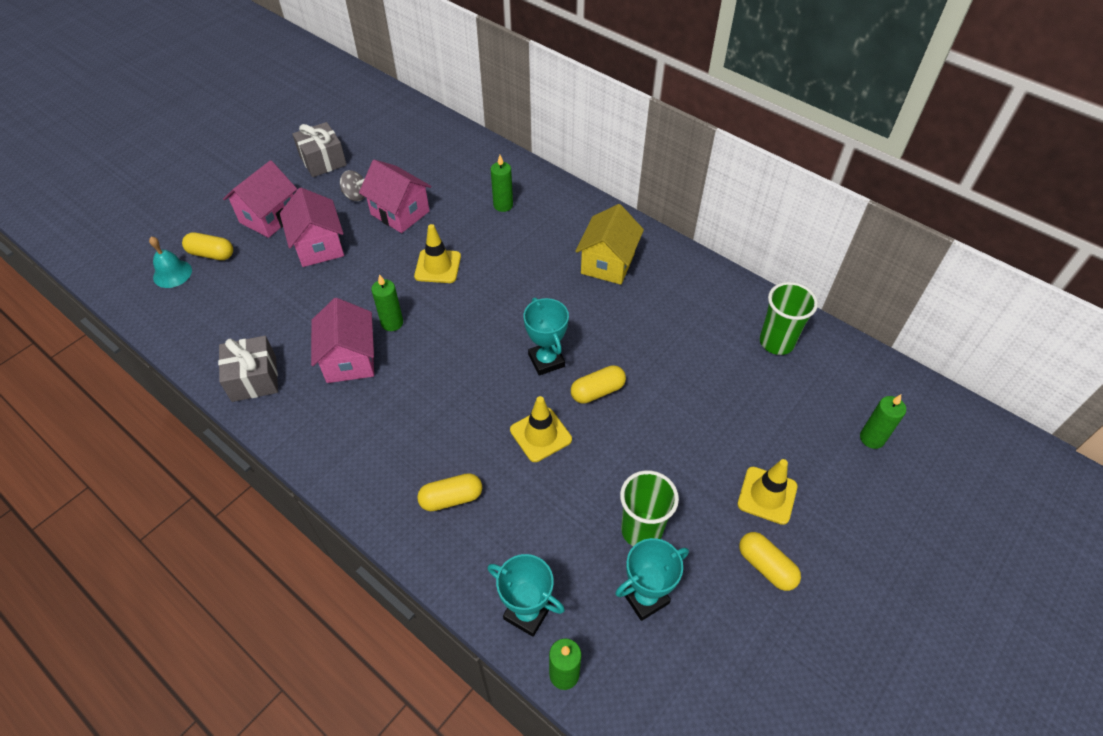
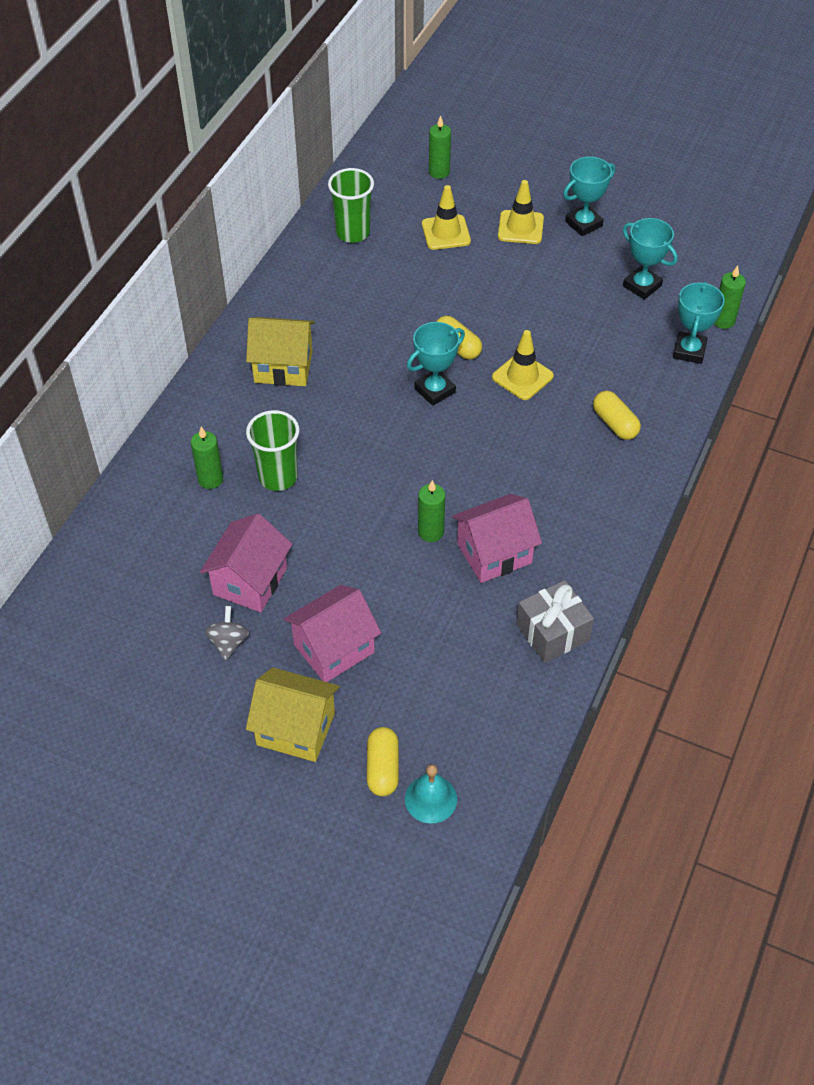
camera: 105 degrees left, 0 degrees up
pink house [223,160,297,238] -> yellow house [246,667,340,762]
grey gift [292,122,347,177] -> none
yellow traffic cone [414,224,461,283] -> yellow traffic cone moved to [422,185,471,250]
green cup [620,470,679,546] -> green cup moved to [246,410,299,491]
yellow capsule [739,532,801,591] -> turquoise trophy [563,156,615,236]

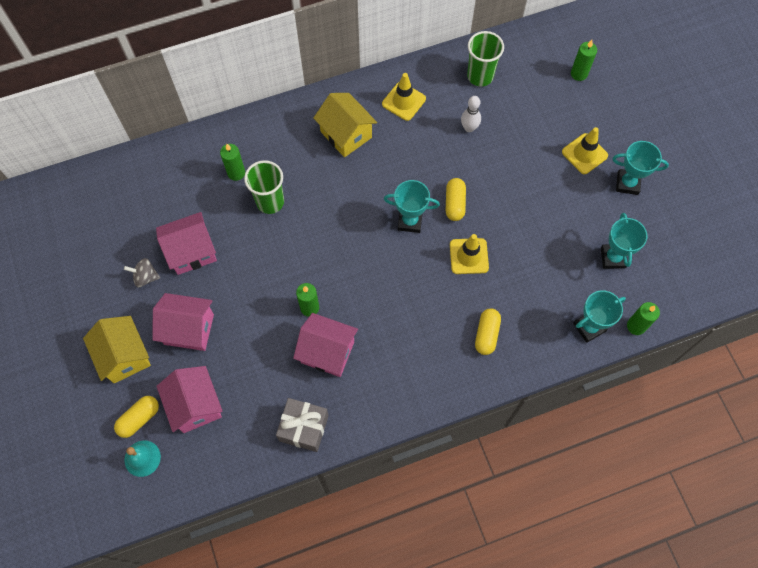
camera: 45 degrees right, 15 degrees up
grey spinning top [205,606,249,661] -> grey spinning top turned 135 degrees counterclockwise [124,258,160,287]
yellow traffic cone [422,185,471,250] -> yellow traffic cone moved to [382,73,426,121]
none -> pink house [156,366,222,433]
none -> white bowling pin [461,96,481,132]

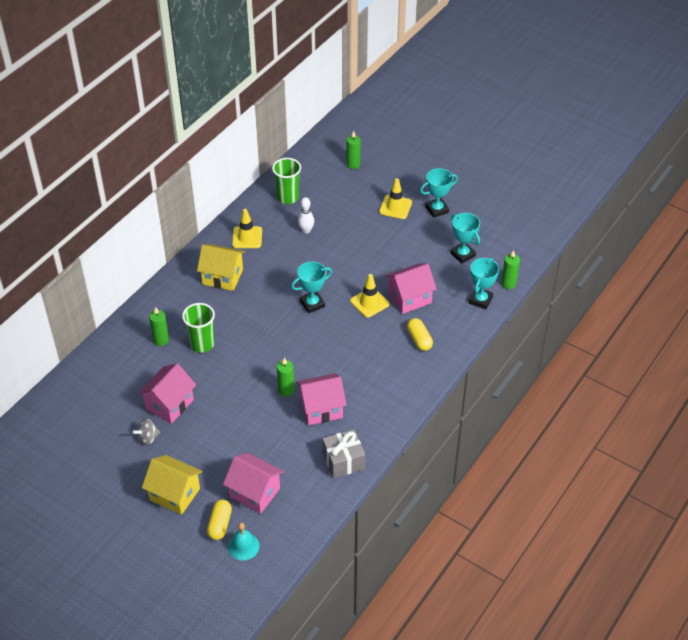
camera: 35 degrees left, 20 degrees down
pink house [152,293,214,351] -> pink house moved to [385,263,437,314]
yellow capsule [446,178,466,221] -> none

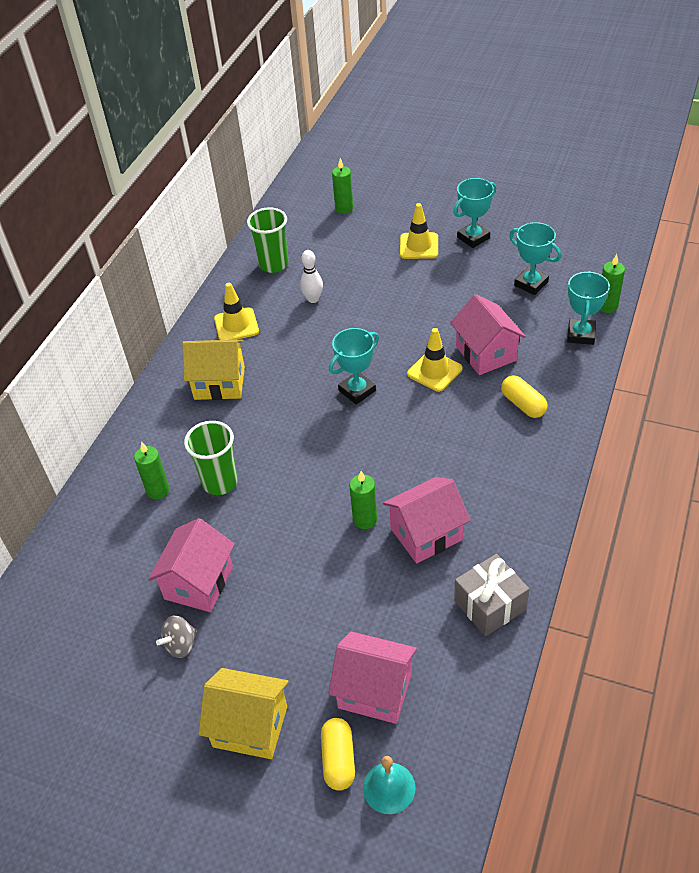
camera: 10 degrees left, 0 degrees up
pink house [385,263,437,314] -> pink house turned 75 degrees counterclockwise [450,294,526,375]

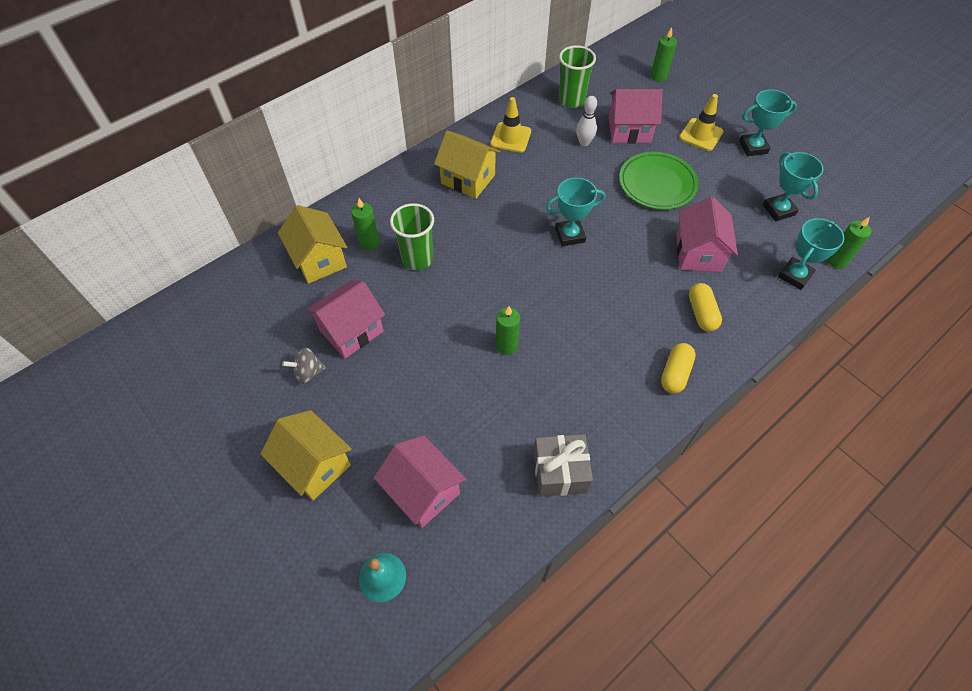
camera: 25 degrees right, 10 degrees up
yellow capsule [321,718,355,791] -> yellow capsule moved to [661,343,696,394]
pink house [383,477,471,564] -> pink house moved to [609,89,663,143]
yellow traffic cone [407,328,462,392] -> none
none -> yellow house [278,205,347,284]
none -> green plate [619,152,699,210]

